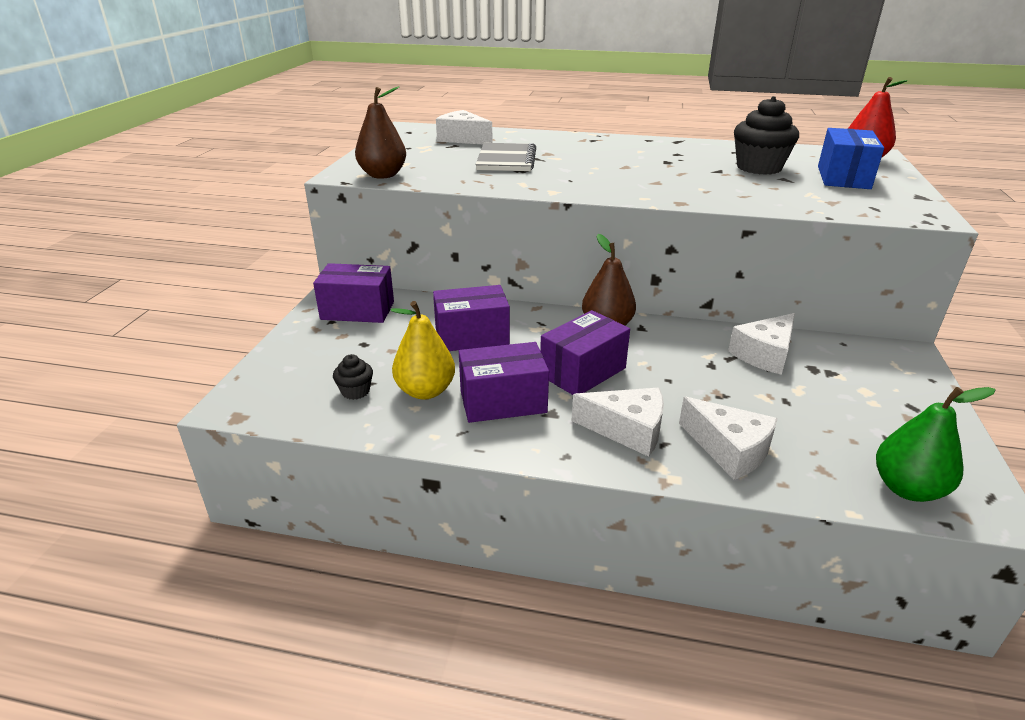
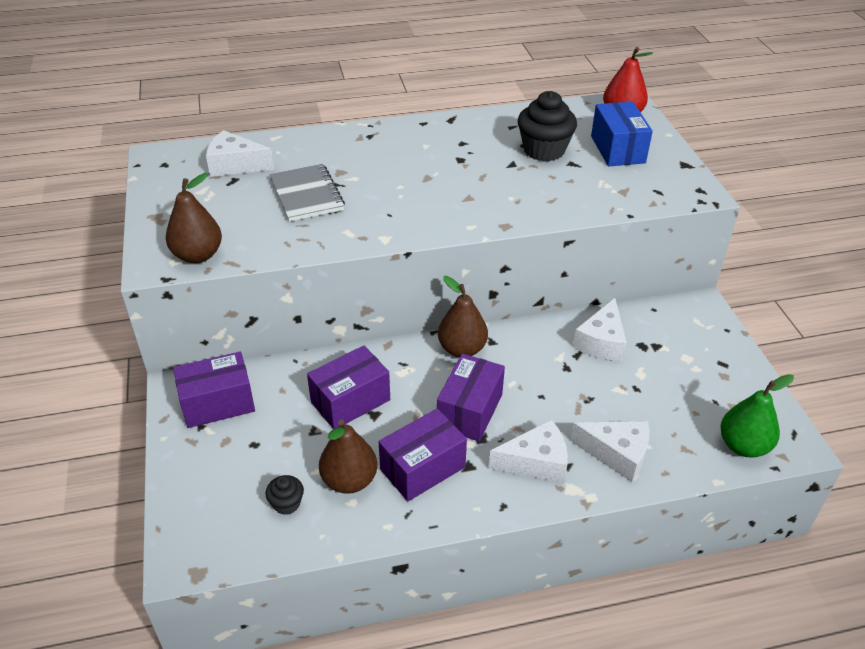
camera: 25 degrees left, 10 degrees up
yellow pear [391,301,455,400] -> brown pear [319,419,377,494]

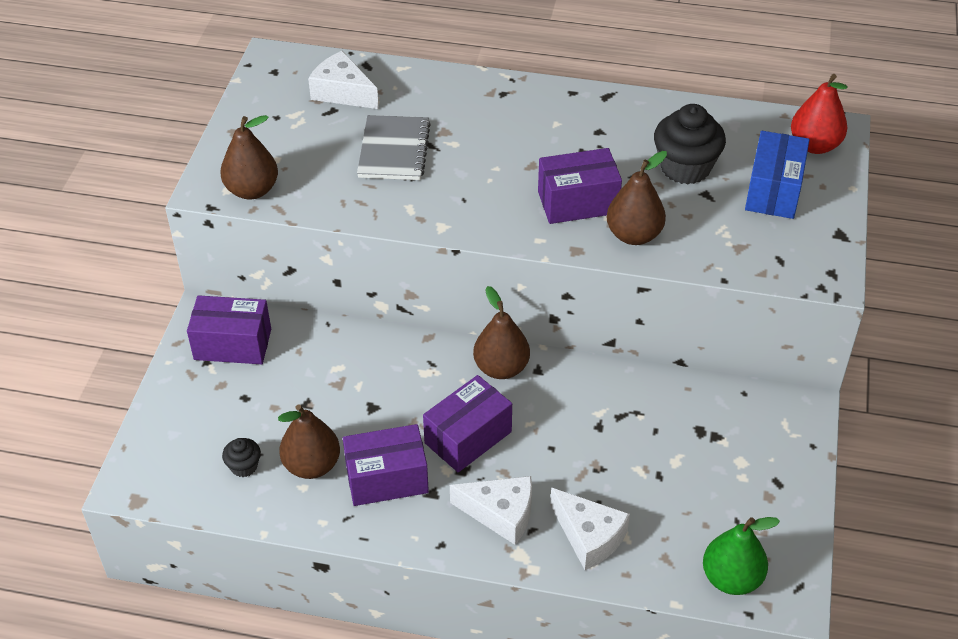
camera: 25 degrees right, 5 degrees up
purple box [307,346,390,429] -> purple box moved to [538,148,622,224]
white cheese [573,298,627,361] -> none
none -> brown pear [607,151,667,245]

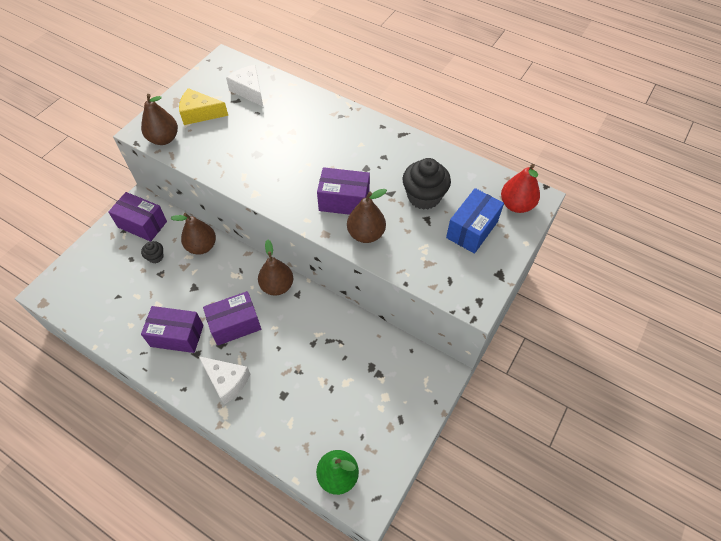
camera: 20 degrees right, 10 degrees up
black cupcake [222,438,261,477] -> black cupcake moved to [141,241,163,263]
brown pear [278,404,340,479] -> brown pear moved to [170,213,216,255]
grey notebook [357,115,431,180] -> none
white cheese [550,488,630,570] -> none
none -> yellow cheese [179,88,228,125]

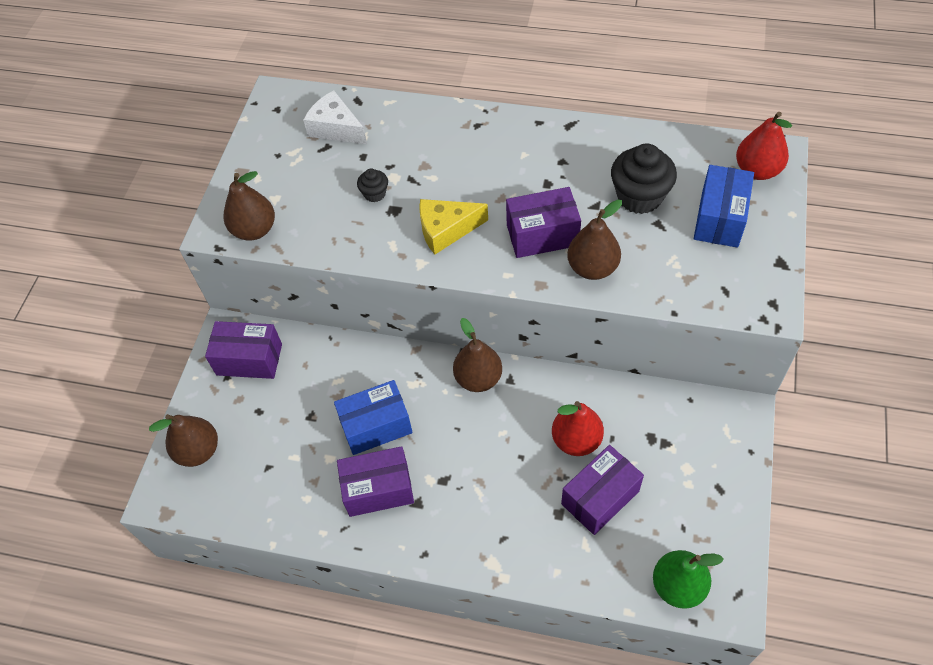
camera: 15 degrees left, 0 degrees up
black cupcake [141,241,163,263] -> black cupcake moved to [357,169,388,202]
brown pear [170,213,216,255] -> brown pear moved to [149,414,218,467]
yellow cheese [179,88,228,125] -> yellow cheese moved to [419,199,488,254]
white cheese [199,356,250,405] -> none
purple box [203,291,261,346] -> purple box moved to [561,445,644,535]
none -> blue box [334,380,413,455]
none -> red pear [552,401,604,456]

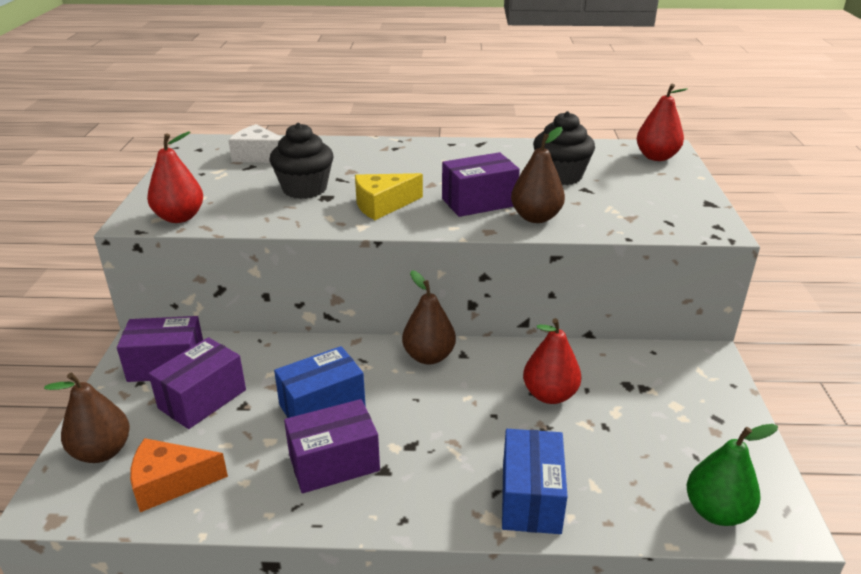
camera: 15 degrees left, 25 degrees down
brown pear [223,171,275,240] -> red pear [147,131,203,223]
black cupcake [357,169,388,202] -> black cupcake [270,123,334,199], size x2.00
purple box [561,445,644,535] -> purple box moved to [148,337,246,429]
blue box [694,165,754,248] -> blue box moved to [502,429,568,534]
none -> orange cheese [130,438,228,512]

